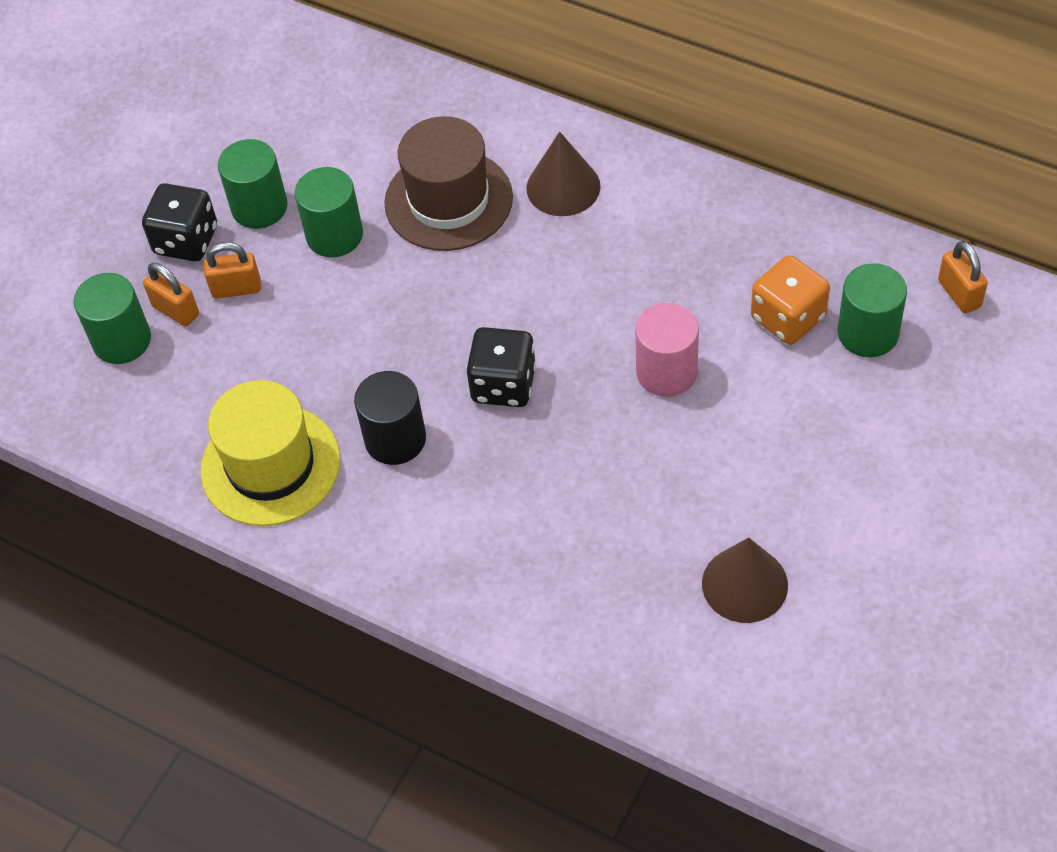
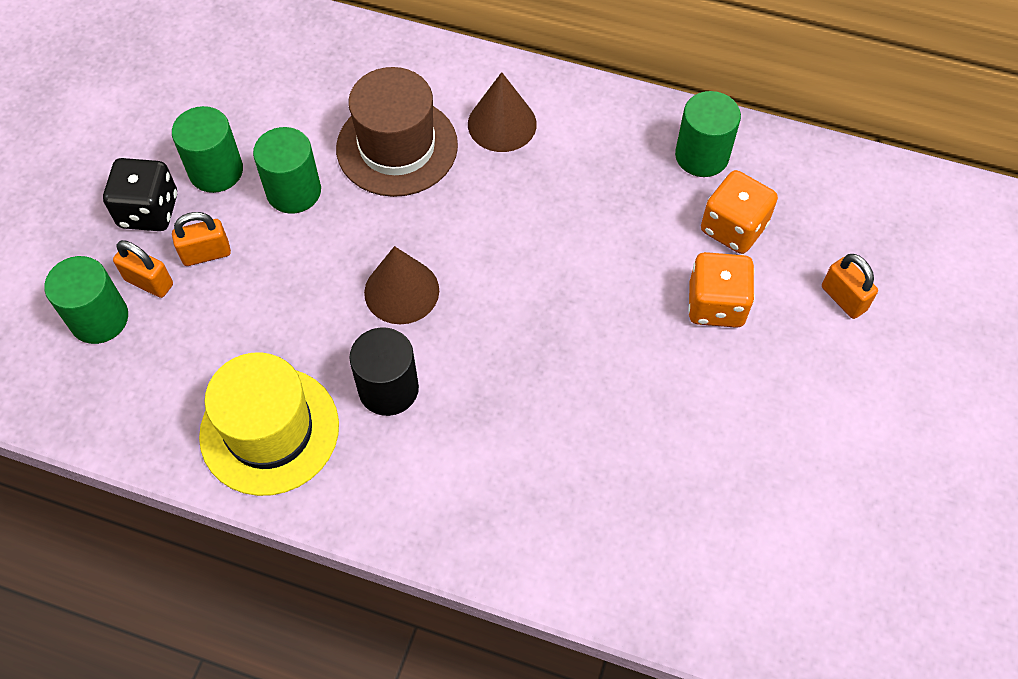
camera: 15 degrees left, 5 degrees up
black dice [466,327,536,407] -> none
pink cylinder [635,303,699,397] -> none
brown cone [702,537,788,623] -> brown cone moved to [364,246,439,324]
green cylinder [838,263,907,357] -> green cylinder moved to [675,91,741,177]
orange padlock [938,241,988,313] -> orange padlock moved to [822,254,878,319]
none -> orange dice [688,252,755,328]

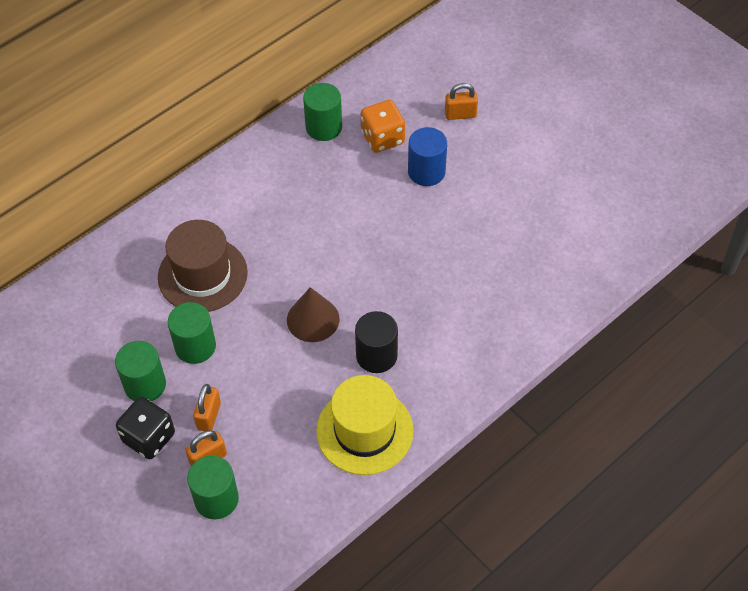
camera: 60 degrees left, 5 degrees down
brown cone [468,72,537,152] -> none
orange dice [688,252,755,328] -> blue cylinder [408,127,447,186]

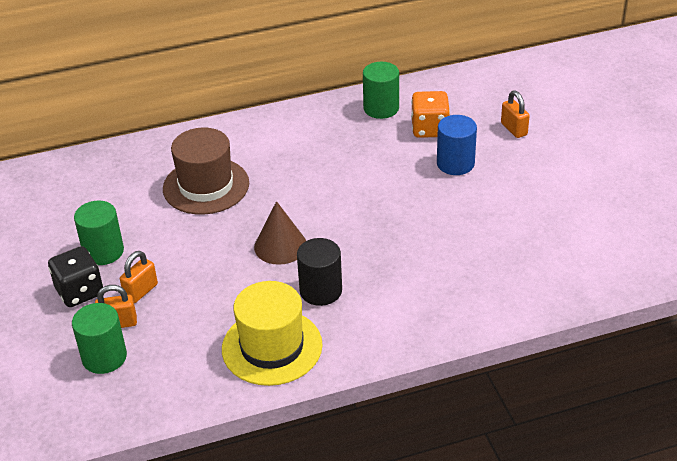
camera: 25 degrees right, 15 degrees down
green cylinder [168,302,216,364] -> none
orange padlock [445,83,478,120] -> orange padlock turned 45 degrees clockwise [501,90,530,138]

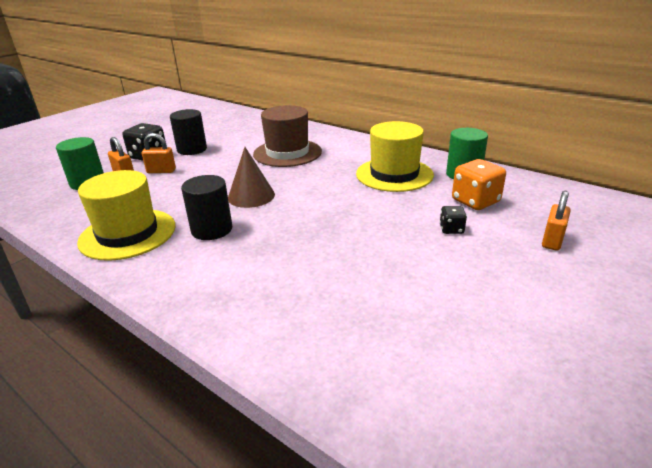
camera: 55 degrees right, 10 degrees down
green cylinder [74,200,124,265] -> black cylinder [170,109,207,155]
blue cylinder [437,115,477,175] -> black dice [440,206,467,234]
none -> yellow hat [356,121,434,192]

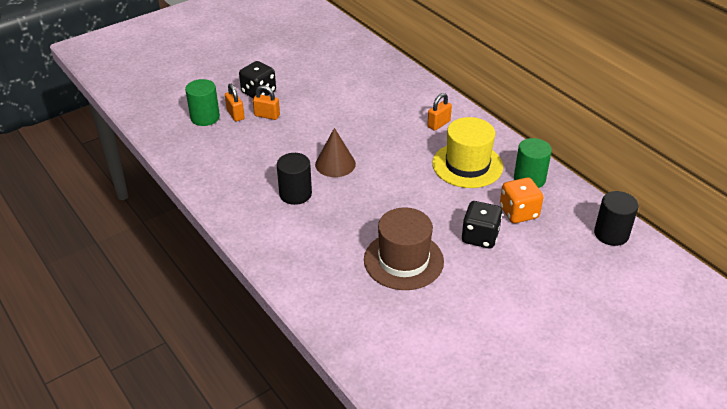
camera: 15 degrees right, 10 degrees up
yellow hat [77,170,175,261] -> none
black cylinder [170,109,207,155] -> black cylinder moved to [594,191,638,246]
brown hat [253,105,322,167] -> brown hat moved to [364,207,444,290]
black dice [440,206,467,234] -> black dice [462,201,502,249], size x1.86
orange padlock [542,191,571,250] -> orange padlock moved to [427,93,452,131]

